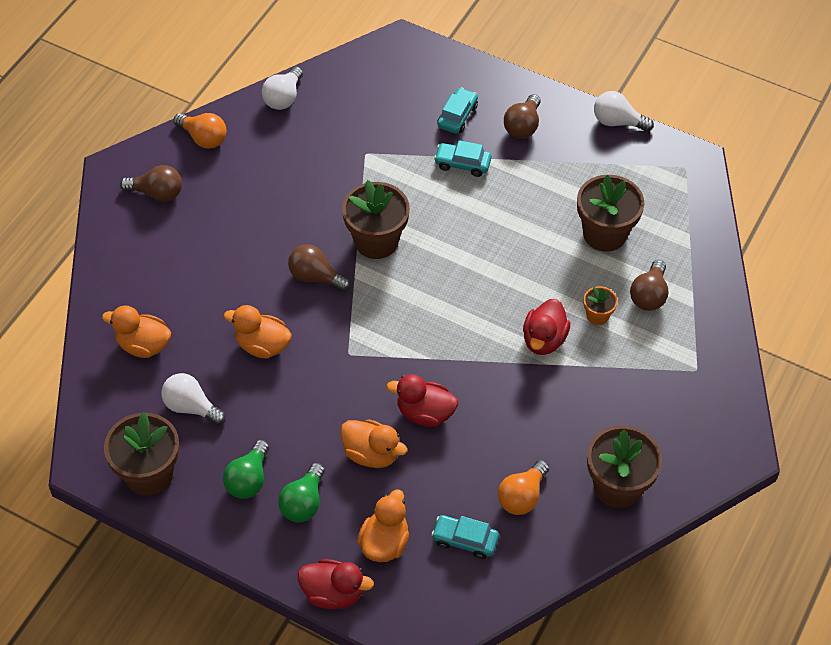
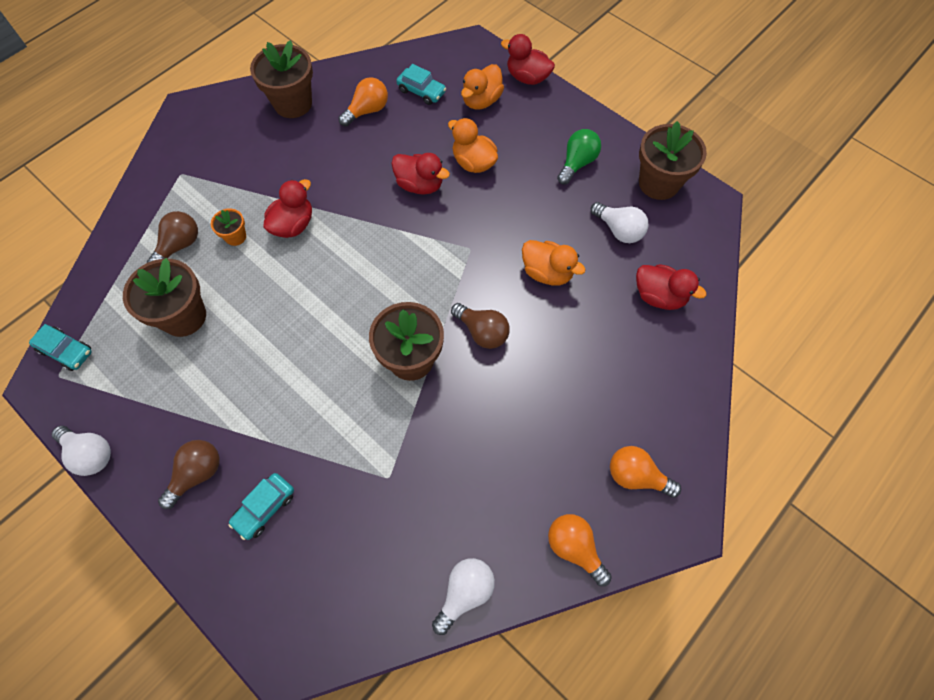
camera: 165 degrees left, 10 degrees up
orange duck [102,305,171,358] -> red duck [636,264,707,310]
brown light bulb [120,165,182,202] -> orange light bulb [610,446,681,498]
green light bulb [278,463,325,523] -> none
turquoise car [434,140,492,177] -> turquoise car moved to [29,324,92,371]

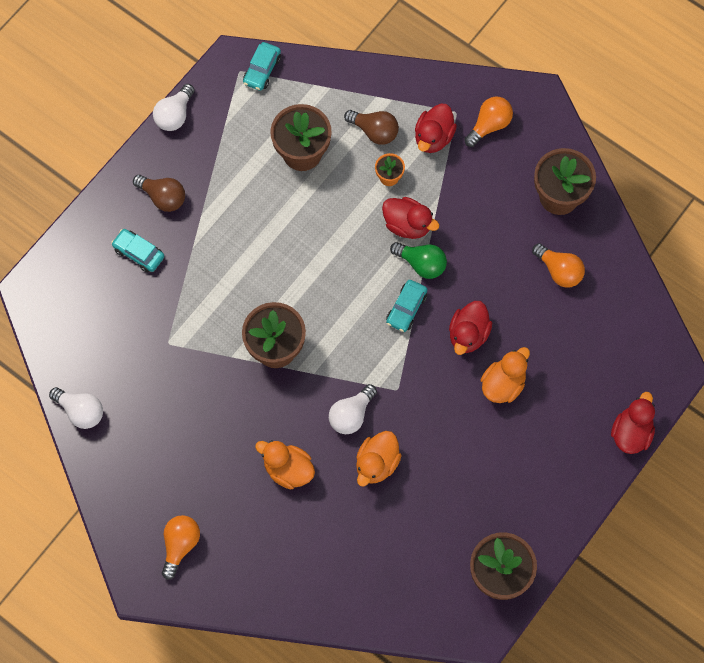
camera: 85 degrees right, 5 degrees up
turquoise car [396,64,446,105] -> turquoise car moved to [386,280,427,332]
brown light bulb [451,303,510,349] -> none
orange duck [461,64,504,110] -> orange duck moved to [255,440,315,489]
orange light bulb [548,514,612,586] -> orange light bulb moved to [464,96,513,147]
green light bulb [557,129,601,185] -> green light bulb moved to [390,242,447,279]
white light bulb [591,202,649,243] -> white light bulb moved to [329,384,377,434]
red duck [636,264,707,310] -> red duck moved to [415,104,457,153]

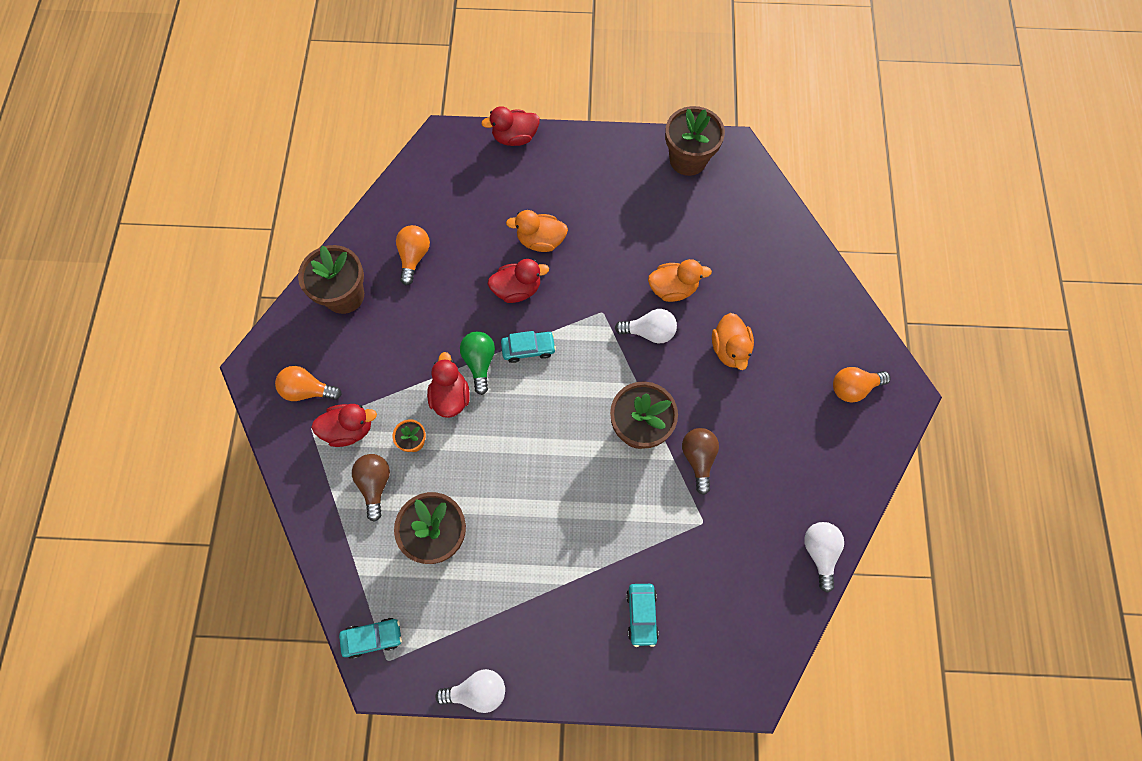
camera: 125 degrees left, 0 degrees up
brown light bulb [133,175,185,212] -> brown light bulb moved to [682,428,719,495]

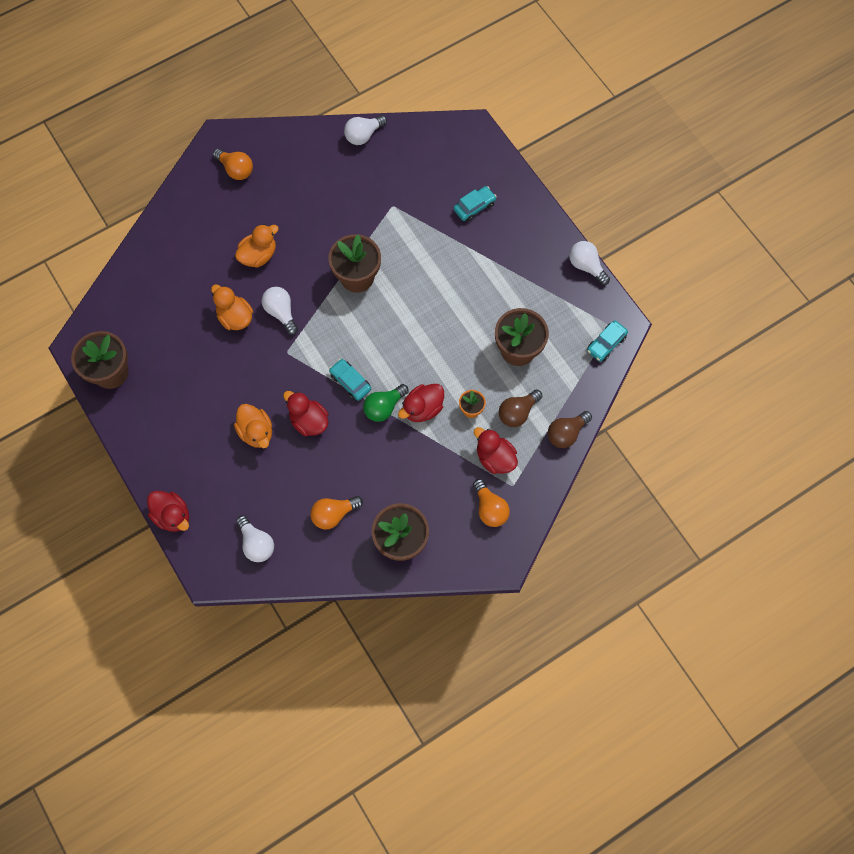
camera: 125 degrees left, 0 degrees up
turquoise car [339,618,402,659] -> turquoise car turned 90 degrees counterclockwise [587,320,628,361]
brown light bulb [682,428,719,495] -> brown light bulb moved to [548,411,592,448]
none -> white light bulb [236,515,274,562]

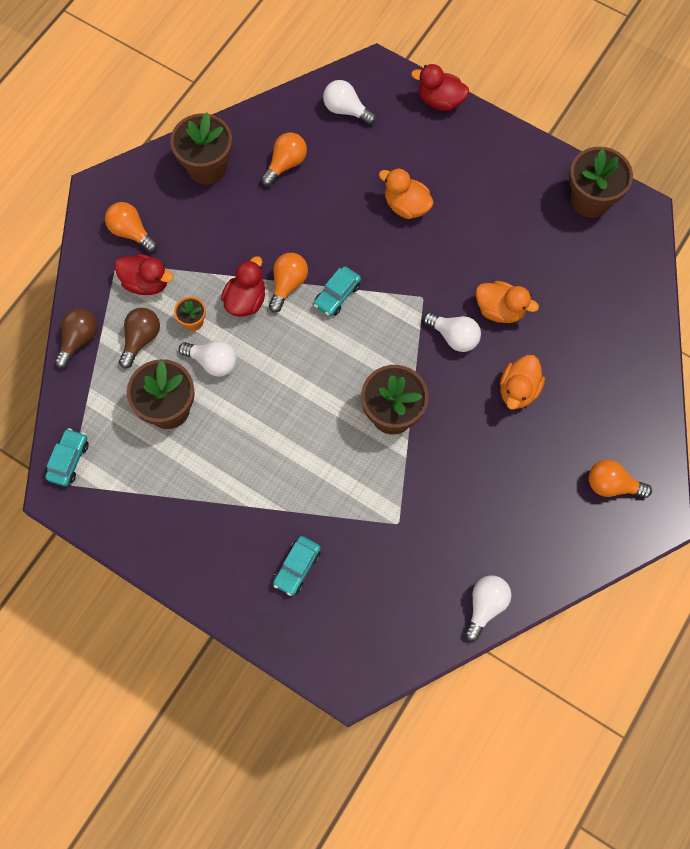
camera: 155 degrees right, 0 degrees up
red duck [283,391,329,436] -> none
turquoise car [329,359,371,401] -> turquoise car turned 105 degrees clockwise [314,266,361,316]
green light bulb [363,384,409,422] -> orange light bulb [269,253,308,313]
white light bulb [569,241,610,285] -> white light bulb moved to [179,341,237,377]

